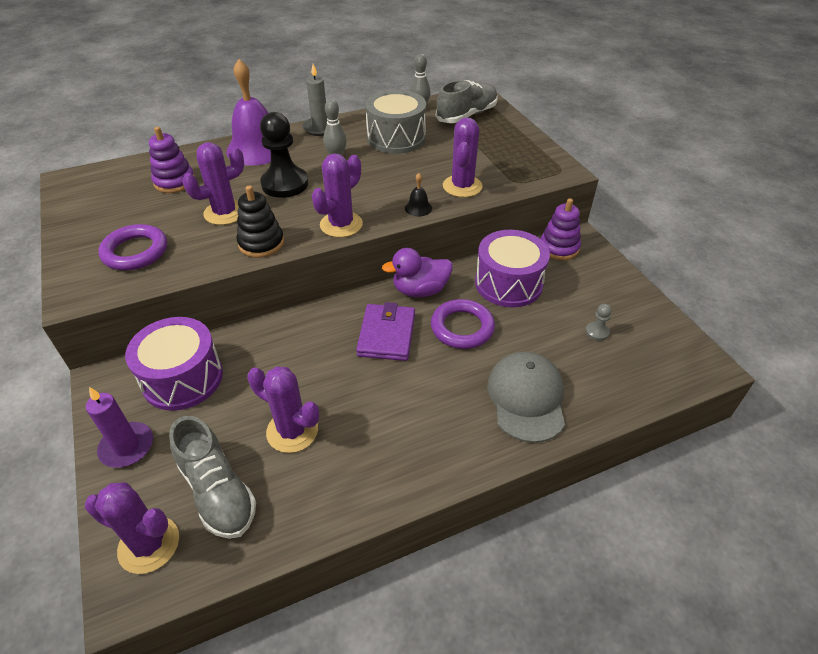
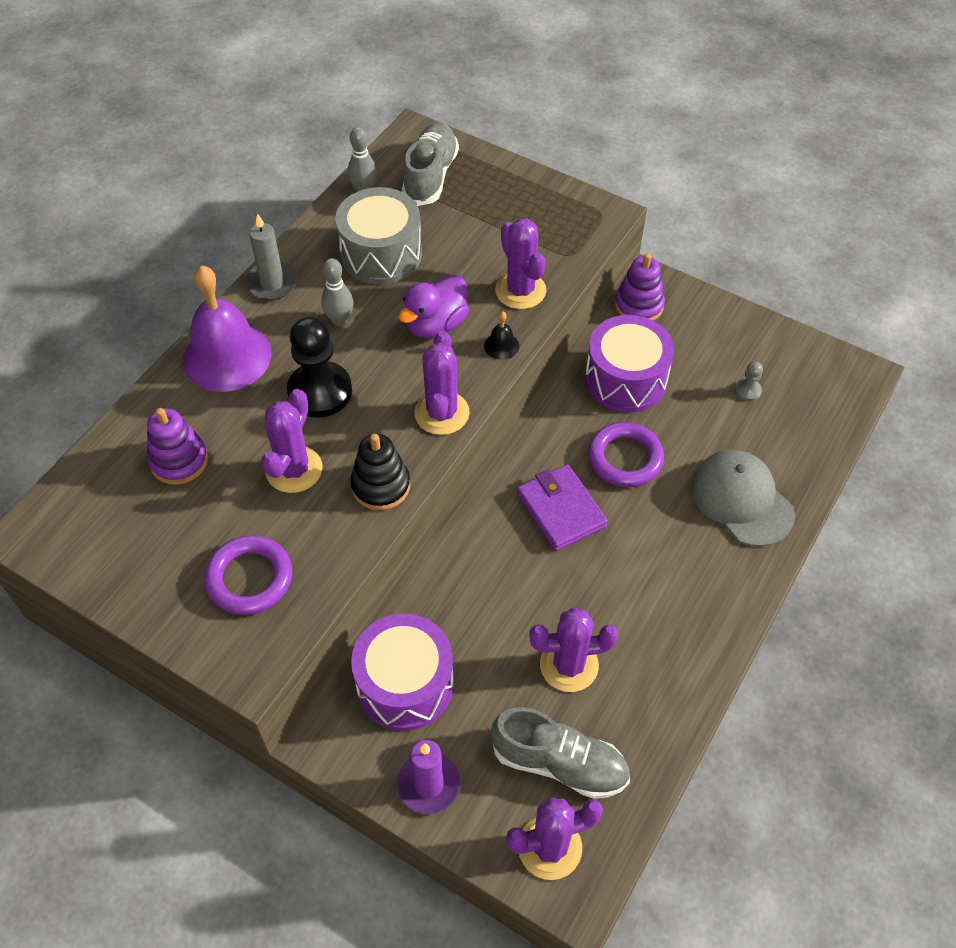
camera: 35 degrees left, 10 degrees up
purple duck [382,248,453,297] -> purple duck moved to [399,275,469,338]

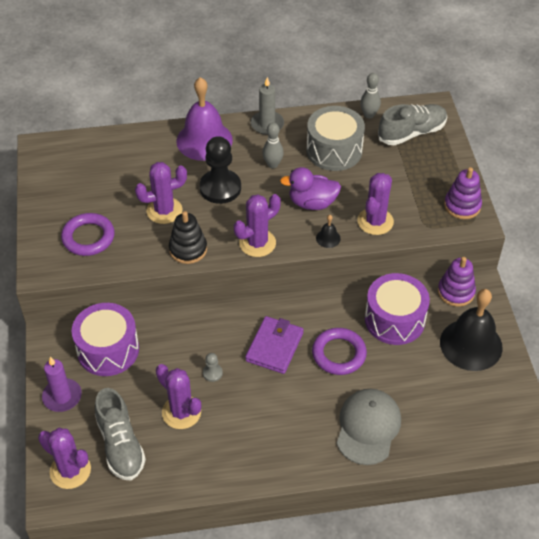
camera: 50 degrees right, 5 degrees down
purple stacking toy [147,408,208,485] -> purple stacking toy moved to [444,167,482,219]
grey pawn [735,362,763,401] -> grey pawn moved to [203,353,223,382]
none -> black bell [440,289,503,371]

